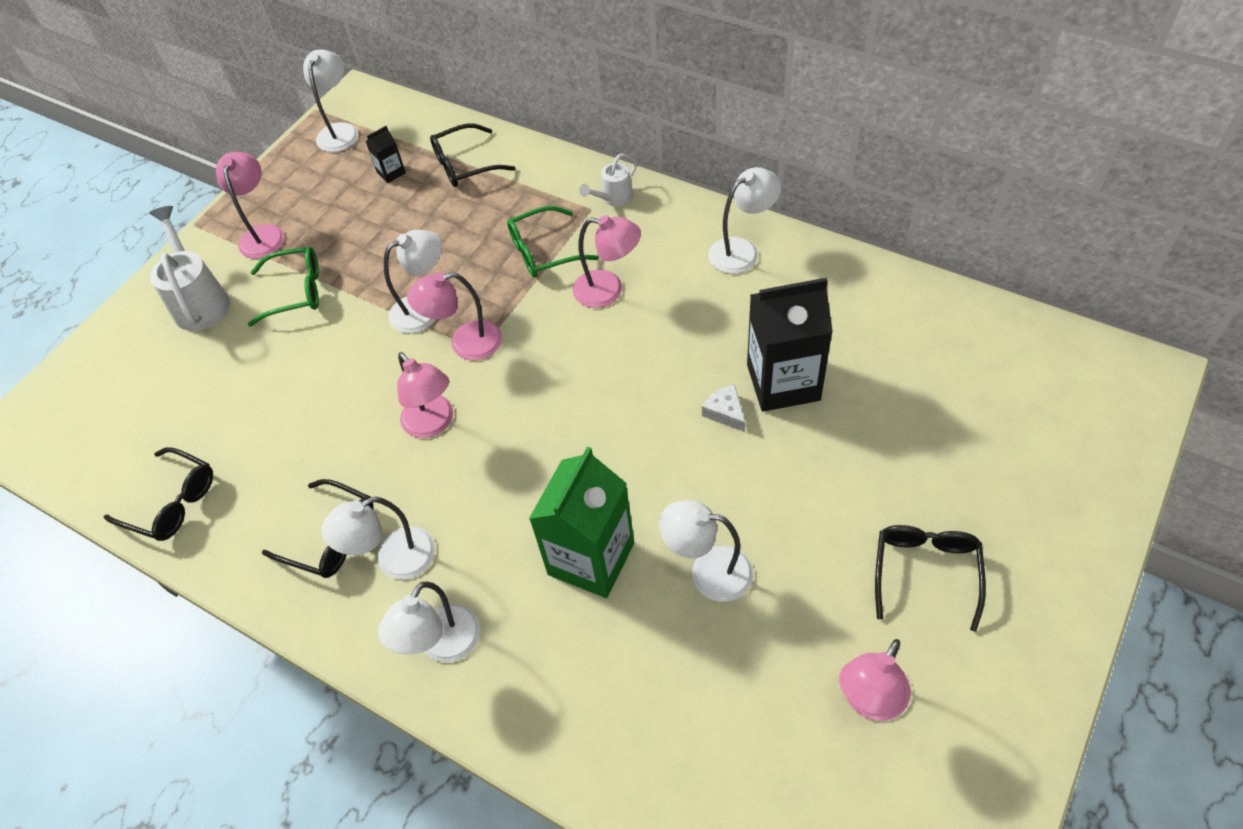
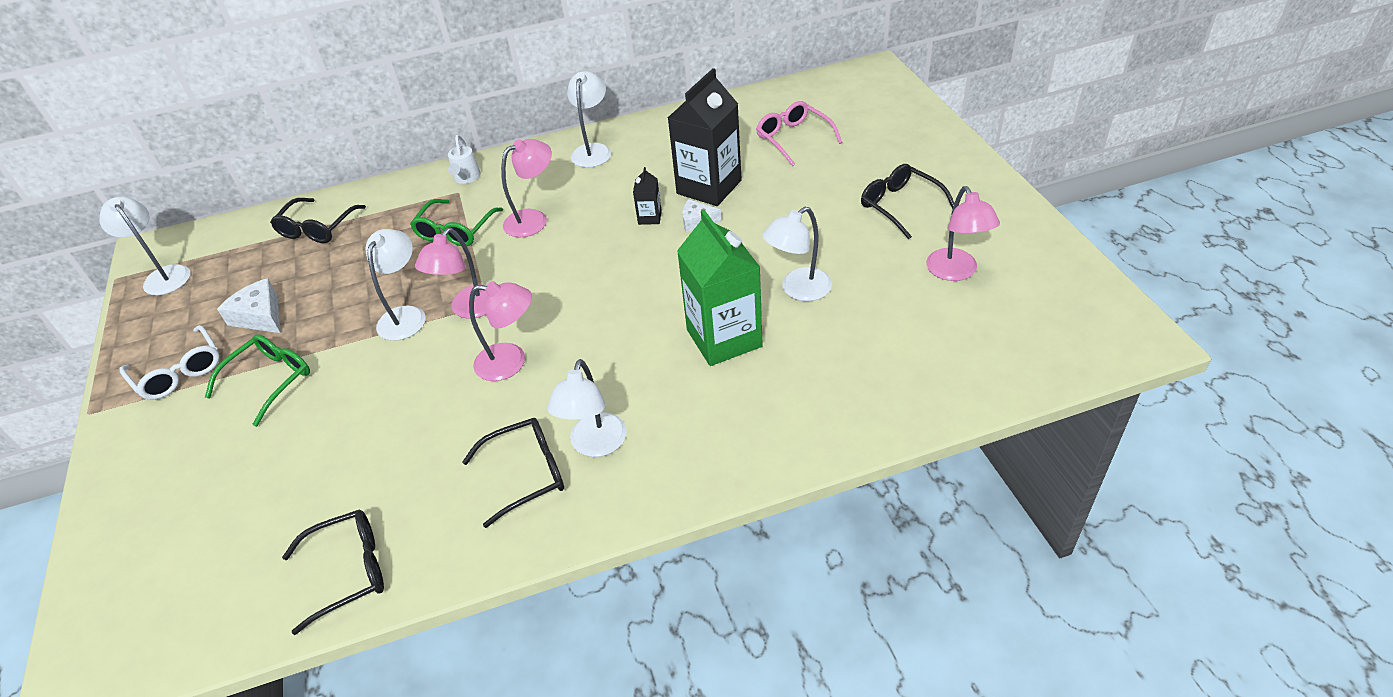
camera: 50 degrees left, 10 degrees down
white watering can [149,206,230,331] -> none
pink lamp [216,152,284,259] -> white glasses [120,325,220,400]
black carton [366,126,406,183] -> black carton moved to [633,167,662,225]
white lamp [378,581,480,663] -> none
none -> white cheese [217,278,281,333]
none -> pink glasses [756,101,842,166]

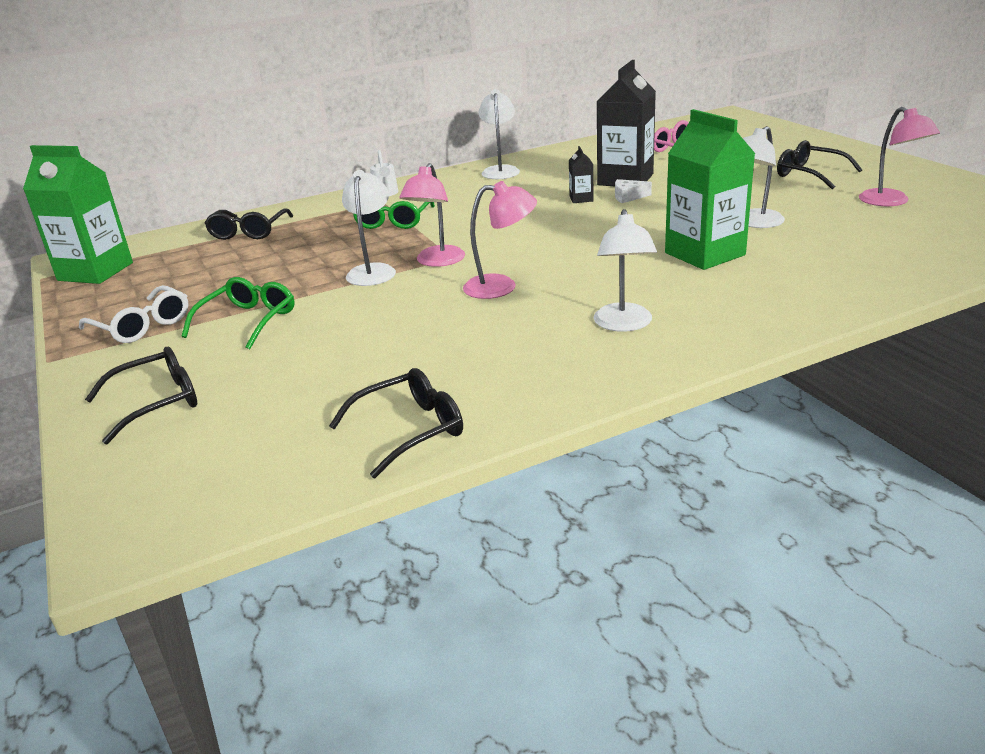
camera: 10 degrees left, 15 degrees down
white lamp [99,197,190,295] -> green carton [23,145,133,284]
white cheese [217,278,281,333] -> none
black glasses [462,418,564,528] -> black glasses moved to [85,347,197,444]
pink lamp [501,139,552,237] -> none

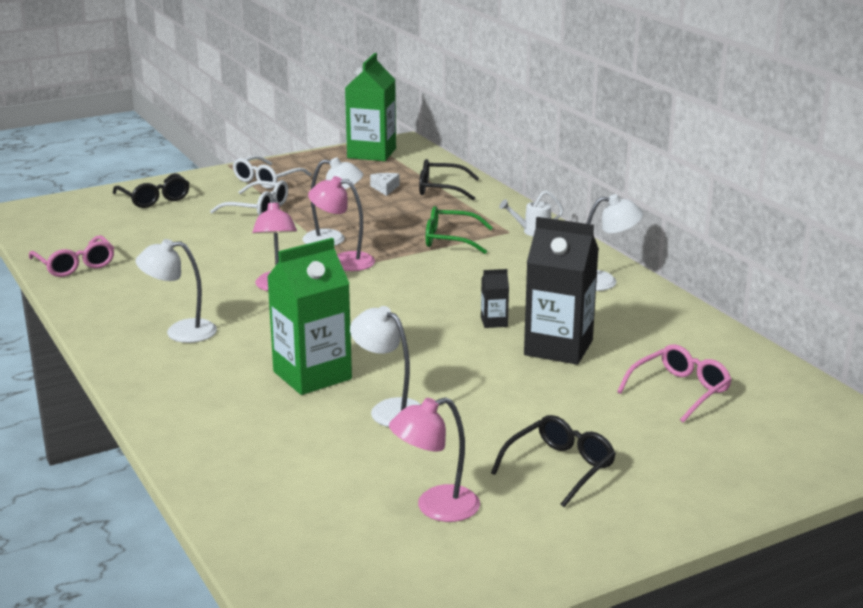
camera: 85 degrees right, 5 degrees down
green glasses [182,277,295,349] -> white glasses [210,180,288,215]
black glasses [329,368,463,478] -> pink glasses [29,235,114,277]
white cheese [615,179,652,203] -> white cheese moved to [370,173,400,196]

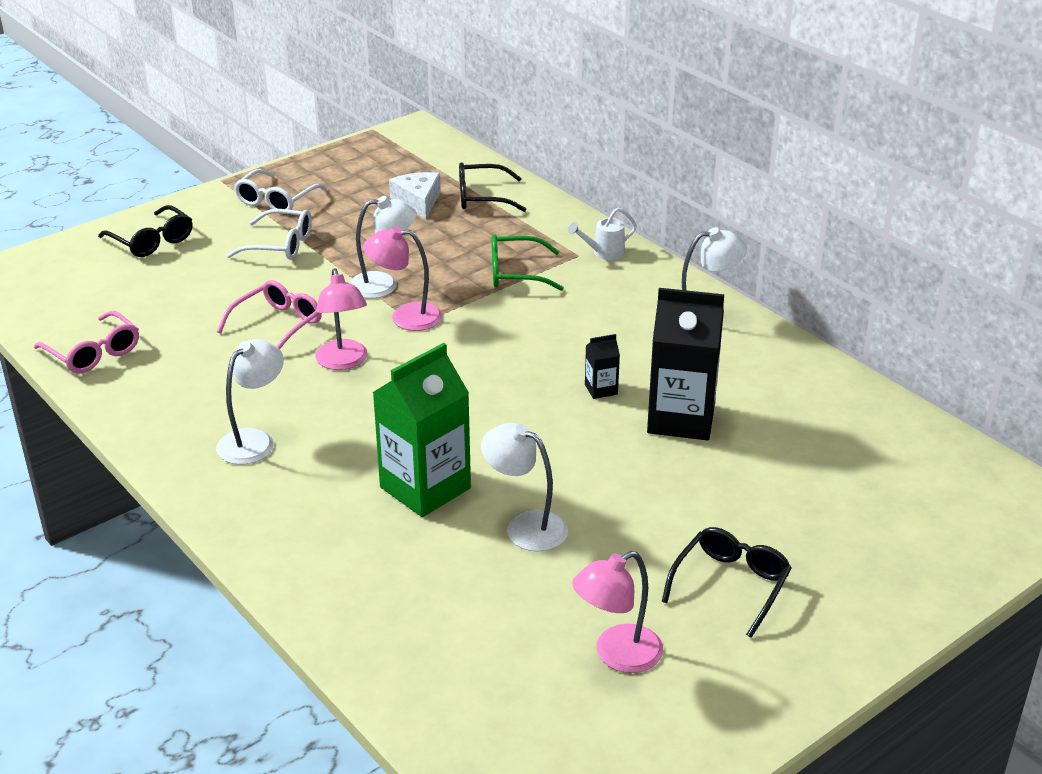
camera: 10 degrees left, 10 degrees up
white lamp [135,239,217,343] -> white lamp turned 135 degrees clockwise [216,339,284,465]
green carton [345,53,396,161] -> none
white cheese [370,173,400,196] -> white cheese [389,172,441,219], size x1.53
pink glasses [617,344,732,423] -> pink glasses moved to [217,280,322,349]

